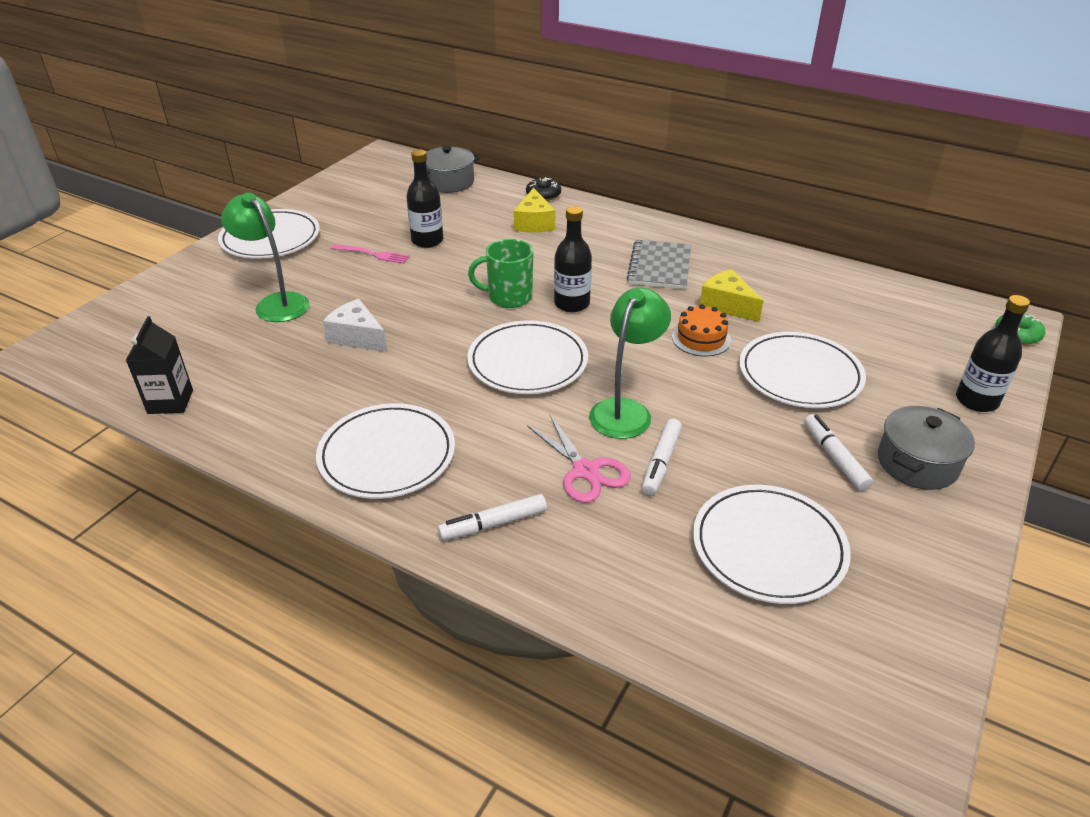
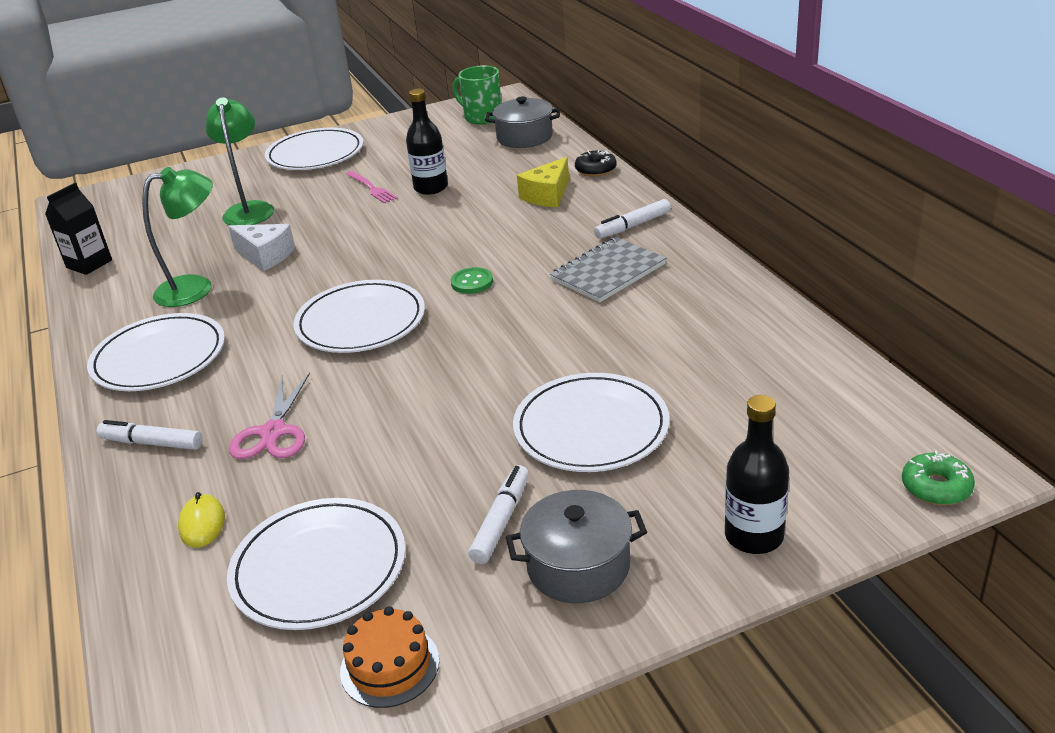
camera: 40 degrees right, 5 degrees down
white cheese [323,299,387,352] -> white cheese turned 135 degrees clockwise [228,224,295,271]
green mug [468,239,533,308] -> green mug moved to [453,66,501,125]
black bottle [554,206,592,312] -> green button [451,267,493,294]
green lamp [589,287,671,439] -> green lamp moved to [142,167,213,307]
white marker [642,419,682,496] -> white marker moved to [594,199,671,239]
orange cake [672,304,731,356] -> orange cake moved to [340,606,439,708]
yellow cheese [700,269,764,322] -> none
none -> yellow mouse [178,492,225,548]

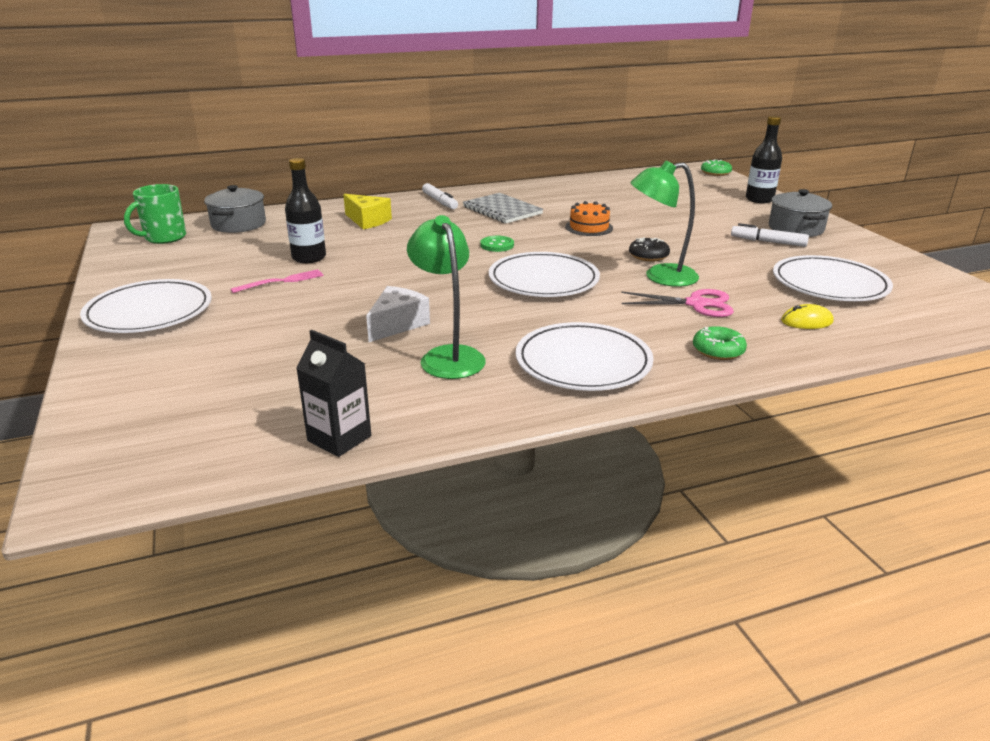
camera: 90 degrees left, 5 degrees down
white marker [96,420,203,450] -> green donut [693,326,747,360]
green lamp [205,97,274,225] -> green lamp moved to [631,161,699,287]
orange cake [340,606,439,708] -> orange cake moved to [565,201,613,236]
white plate [513,373,670,472] -> none
black donut [575,150,617,177] -> black donut moved to [629,237,670,261]

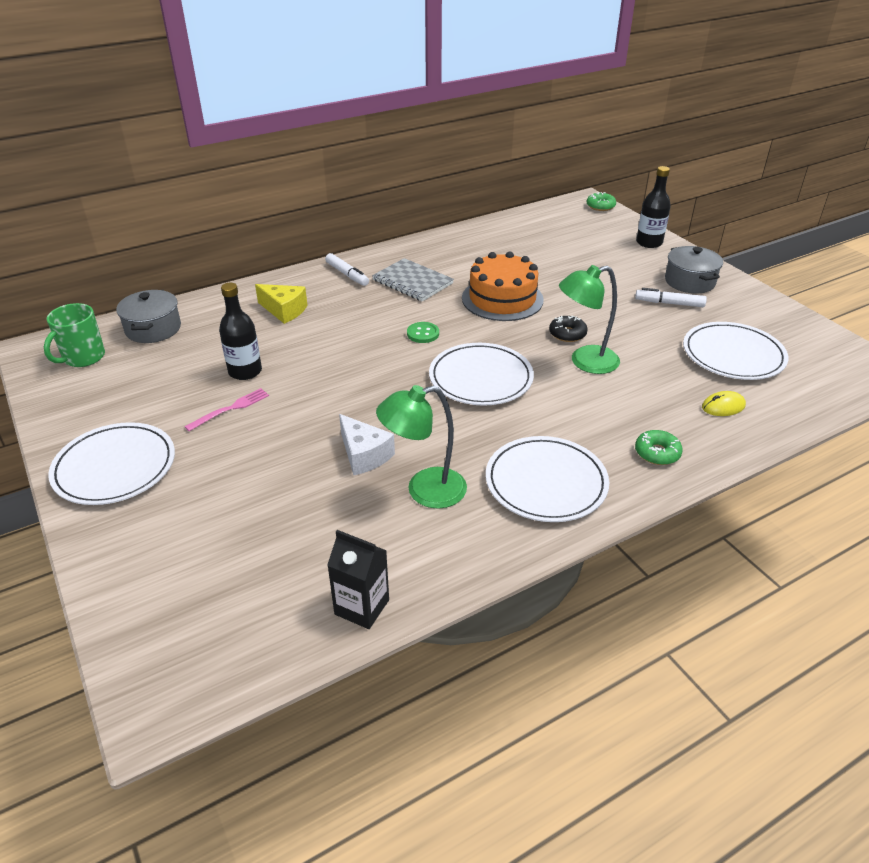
camera: 10 degrees left, 10 degrees up
white cheese [366,286,430,342] -> white cheese turned 120 degrees clockwise [339,414,395,475]
green lamp [407,215,486,379] -> green lamp turned 75 degrees counterclockwise [376,385,467,509]
orange cake [565,201,613,236] -> orange cake [462,251,544,321], size x1.78
pink scissors [621,289,734,317] -> none

